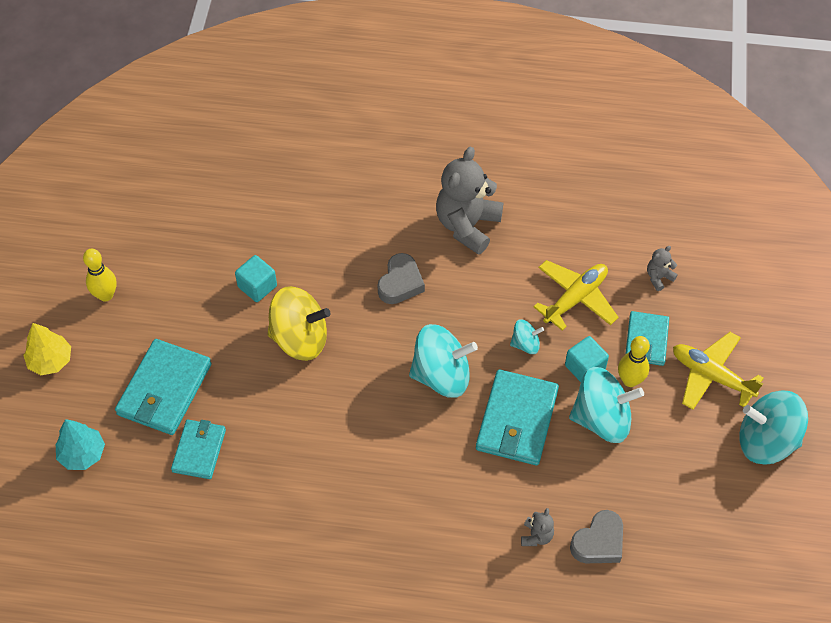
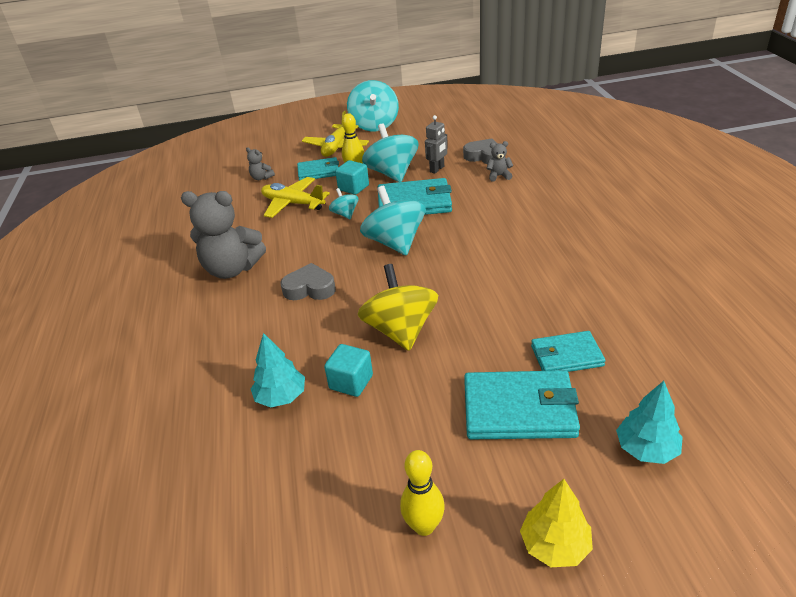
camera: 105 degrees left, 20 degrees down
none -> turquoise tree [251,333,305,408]
none -> grey robot [425,115,448,173]

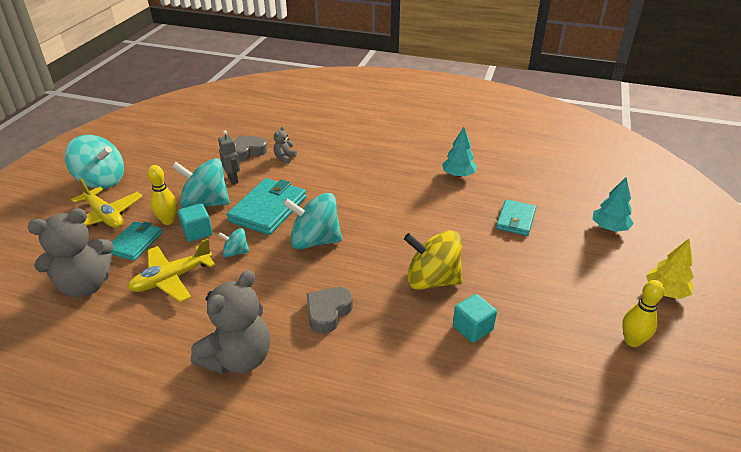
camera: 65 degrees left, 0 degrees up
grey teddy bear [246,147,275,180] -> grey teddy bear [28,208,113,297], size x2.29
turquoise tree [251,333,305,408] -> turquoise tree moved to [442,127,477,177]
turquoise wallet [464,370,580,439] -> none

